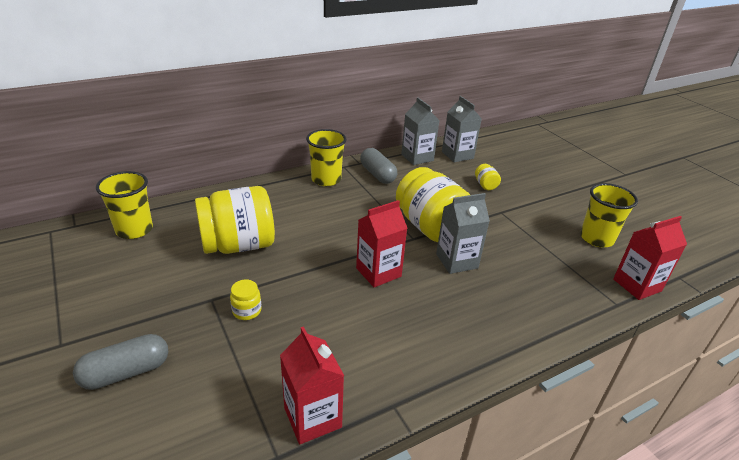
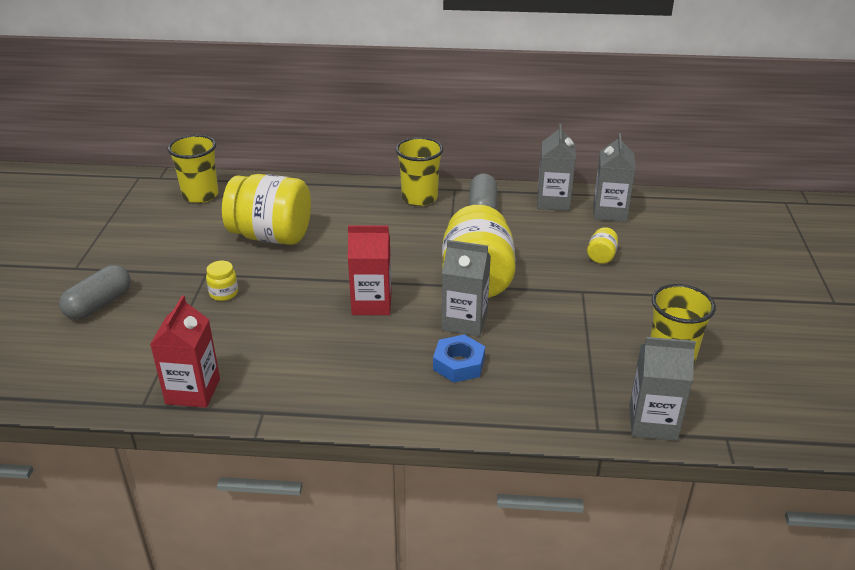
camera: 35 degrees right, 0 degrees up
grey capsule [73,334,168,390] -> grey capsule turned 60 degrees counterclockwise [59,265,131,320]
red carton [613,216,687,300] -> grey carton [629,337,696,441]
none -> blue nut [433,335,485,383]

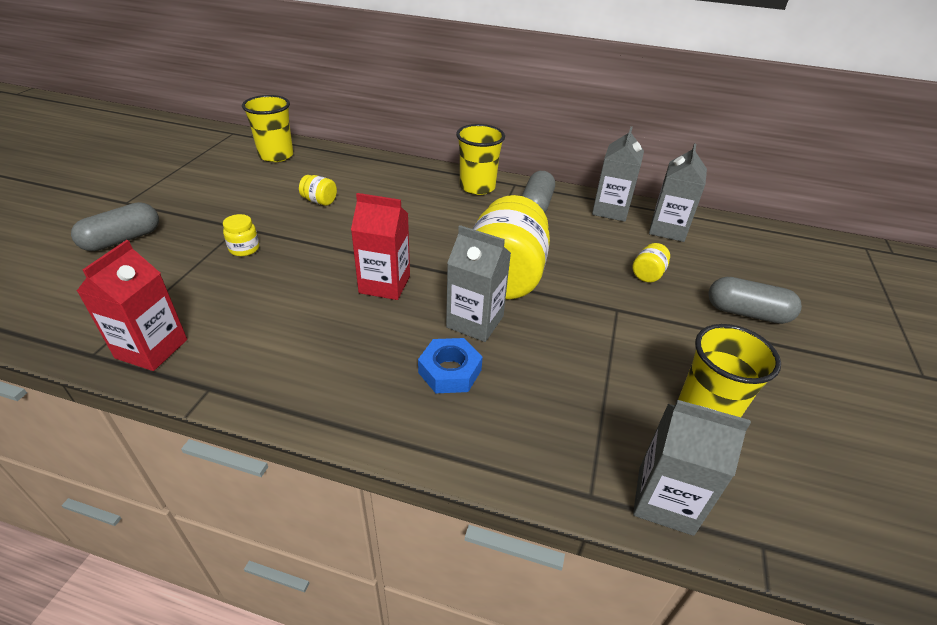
camera: 10 degrees right, 5 degrees up
yellow jar [222,174,311,245] -> yellow jar [299,175,337,206], size x0.41
none -> grey capsule [708,277,802,324]

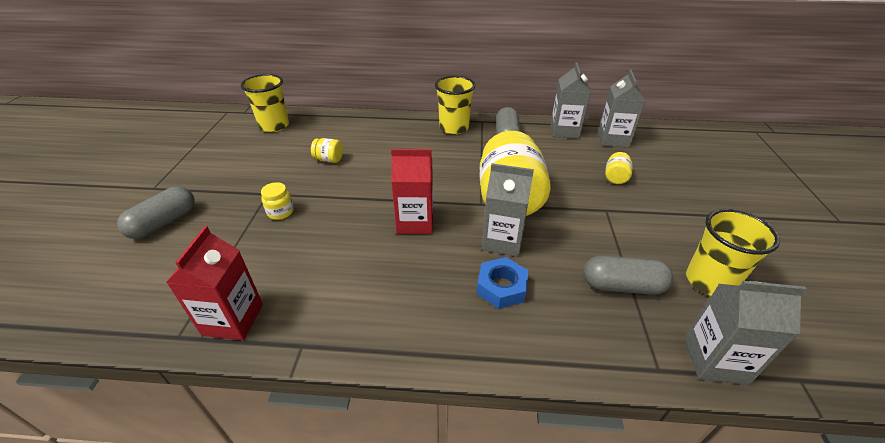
camera: 10 degrees left, 0 degrees up
grey capsule [708,277,802,324] -> grey capsule moved to [584,255,673,295]

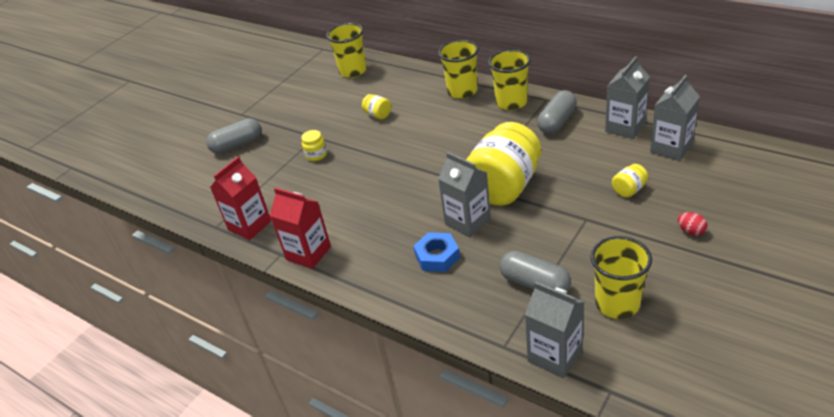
camera: 35 degrees right, 0 degrees up
red carton [391,149,433,234] -> red carton moved to [270,188,331,269]
none -> yellow cup [438,40,479,99]
none -> red egg [678,212,707,236]

